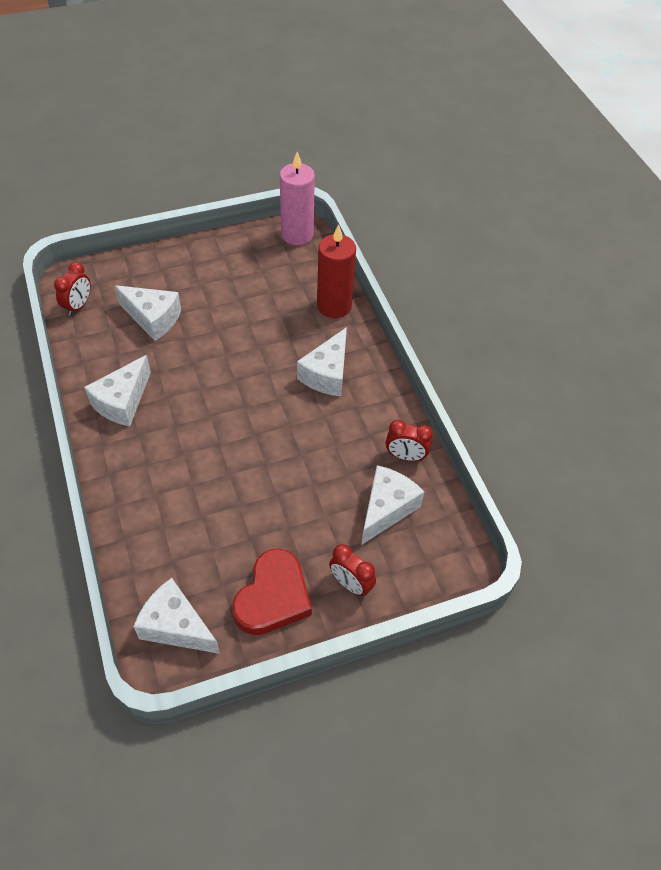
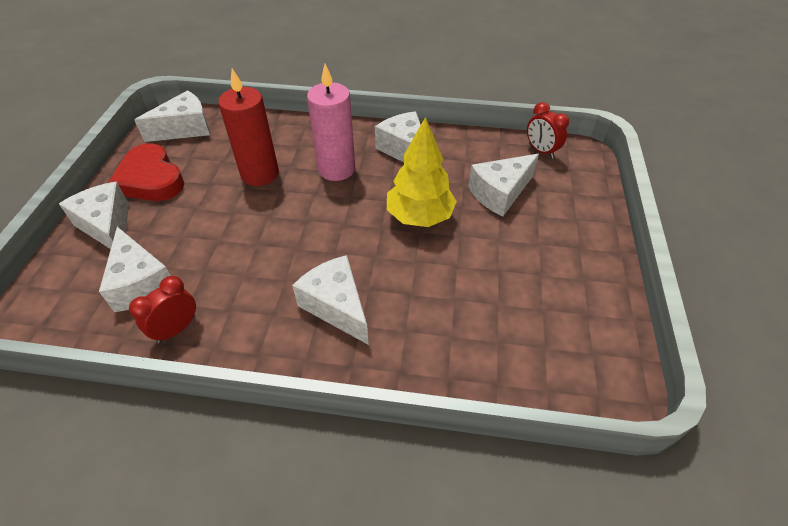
camera: 120 degrees right, 5 degrees down
pink candle [280,152,315,245] -> pink candle moved to [307,64,355,181]
red candle [317,224,356,318] -> red candle moved to [218,68,279,186]
red clock [329,544,376,596] -> white cheese [59,182,129,249]
none -> yellow tree [387,117,457,227]

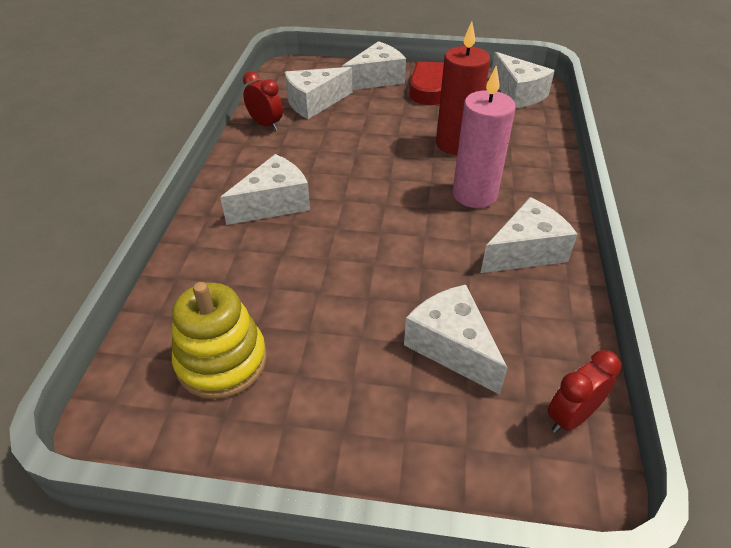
camera: 90 degrees right, 5 degrees down
yellow tree [387,117,457,227] -> none
none -> yellow stacking toy [172,282,267,399]

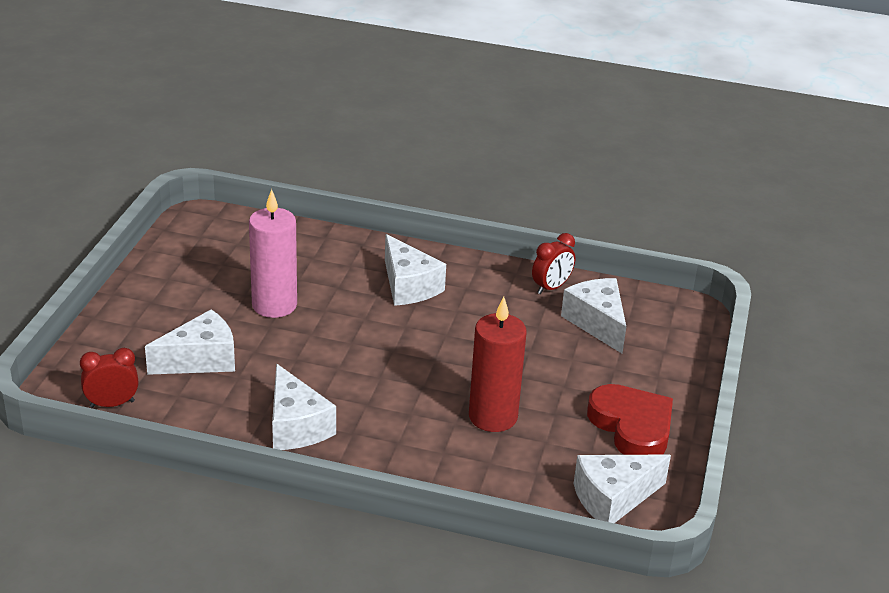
camera: 95 degrees right, 10 degrees down
yellow stacking toy [172,282,267,399] -> none
white cheese [342,41,406,90] -> none
pink candle [453,66,516,208] -> pink candle moved to [249,189,297,318]
red clock [548,350,621,433] -> red clock turned 75 degrees counterclockwise [80,348,138,408]

